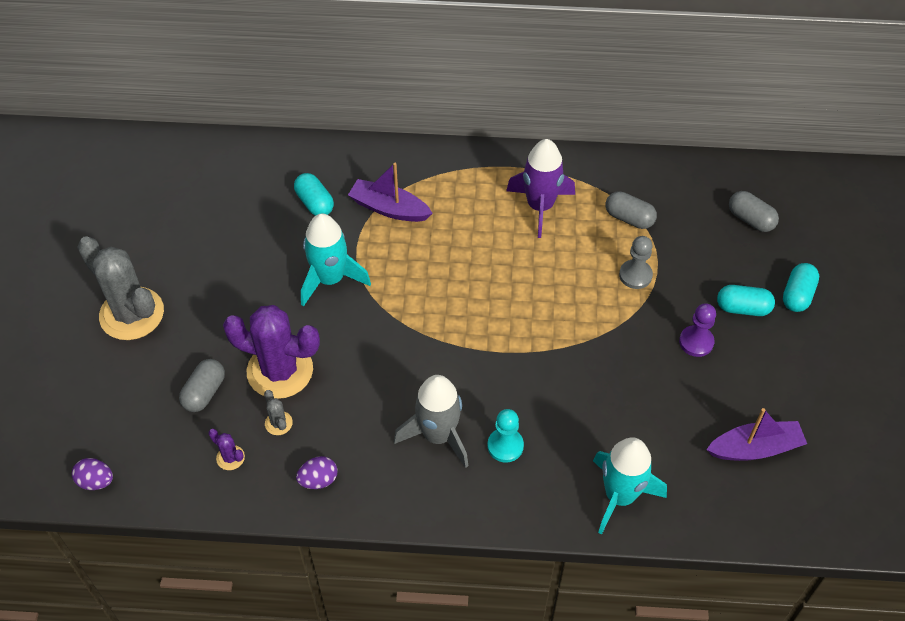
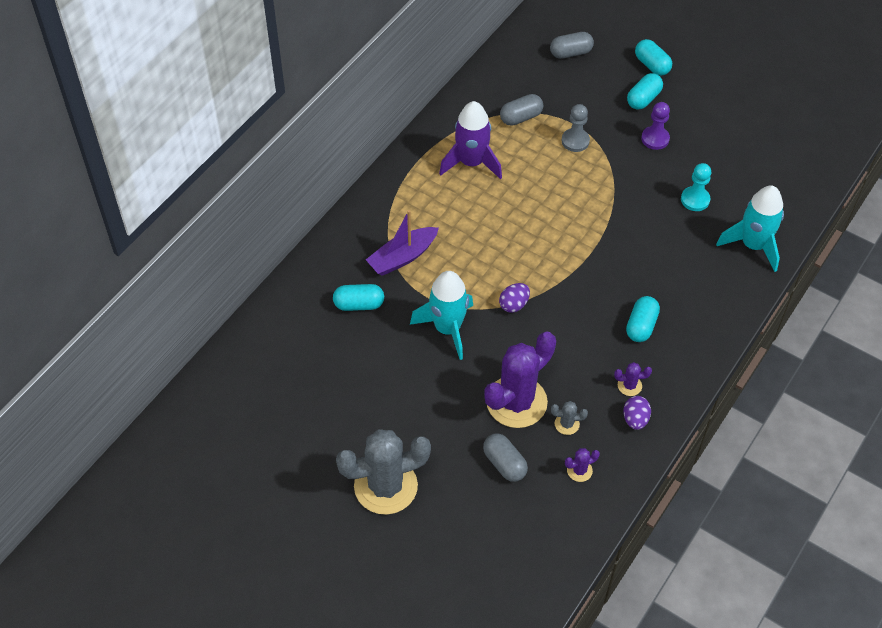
camera: 60 degrees left, 0 degrees up
purple egg [72,458,113,490] -> purple egg moved to [499,283,530,313]
grey rocket [394,375,469,468] -> turquoise capsule [626,296,660,342]
turquoise pawn [487,409,524,463] -> turquoise pawn moved to [681,163,711,211]
purple boat [706,408,807,461] -> none
none -> purple cactus [614,362,652,396]

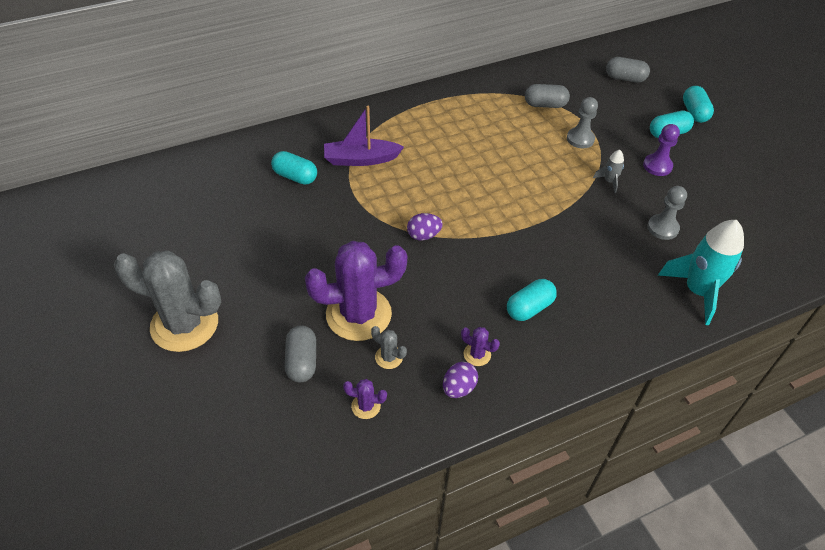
camera: 30 degrees right, 5 degrees down
turquoise rocket [410,271,473,360] -> none
purple rocket [439,101,502,179] -> none
turquoise pawn [681,163,711,211] -> grey pawn [647,186,687,240]
none -> grey rocket [593,150,624,193]

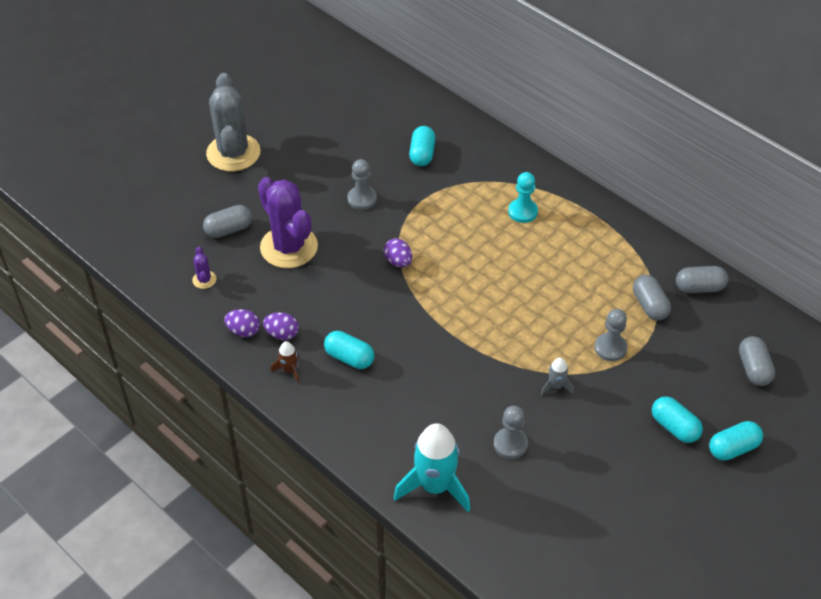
camera: 70 degrees right, 0 degrees up
purple boat [324,106,404,166] -> none
grey cactus [371,326,407,369] -> none
purple cactus [461,327,500,366] -> purple egg [263,312,299,340]
purple pawn [643,124,680,176] -> none
none -> brown rocket [271,341,300,383]
none -> grey pawn [347,159,377,210]
none -> turquoise pawn [508,172,538,223]
none -> grey capsule [676,266,729,293]

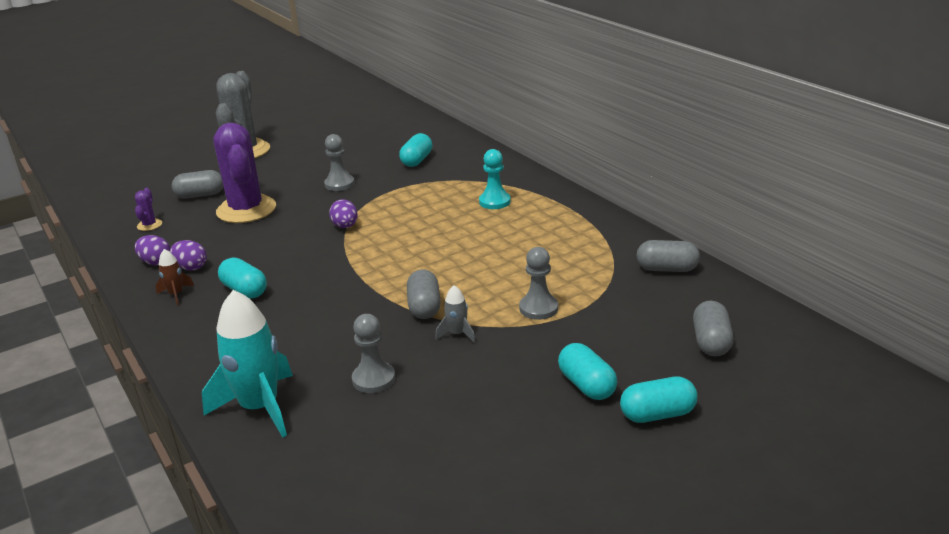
camera: 15 degrees right, 20 degrees down
grey capsule [633,275,671,320] -> grey capsule moved to [407,269,441,319]

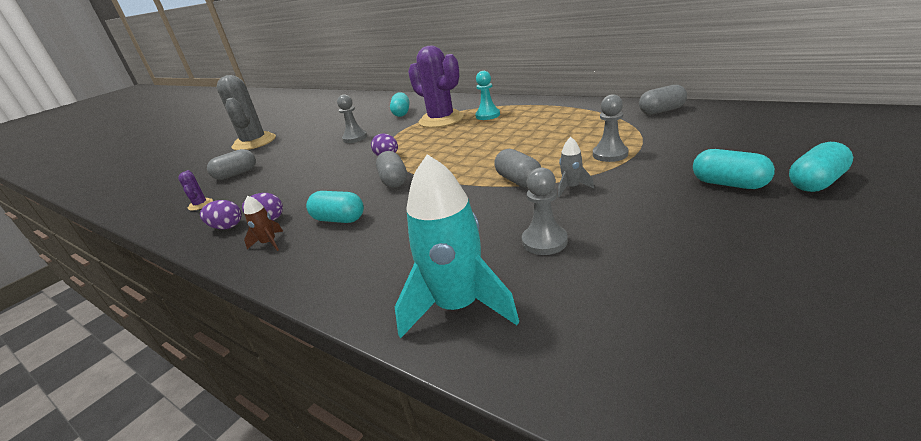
camera: 20 degrees left, 0 degrees up
purple cactus [214,123,276,223] -> purple cactus moved to [408,45,464,128]
grey capsule [693,301,734,356] -> grey capsule moved to [376,151,407,188]

